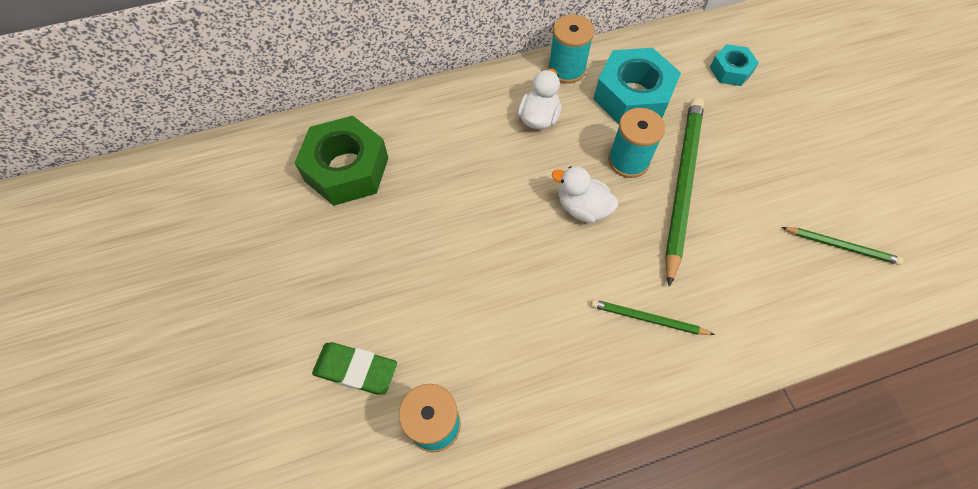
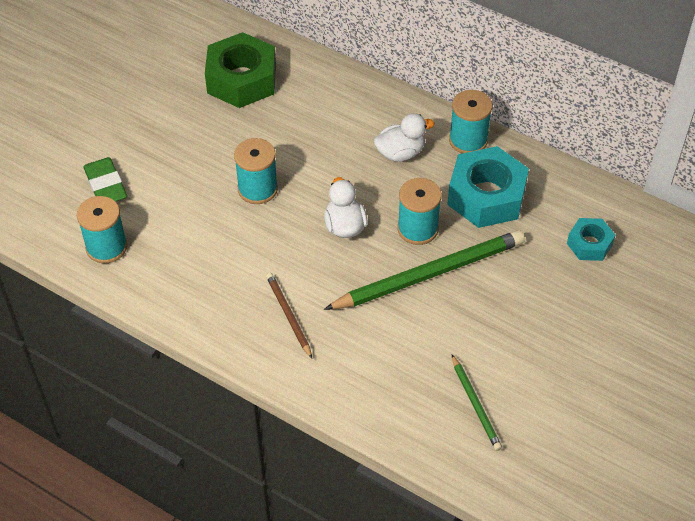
camera: 50 degrees right, 10 degrees down
green pencil [591,299,715,335] -> brown pencil [266,273,312,359]
none -> turquoise spool [234,138,278,204]

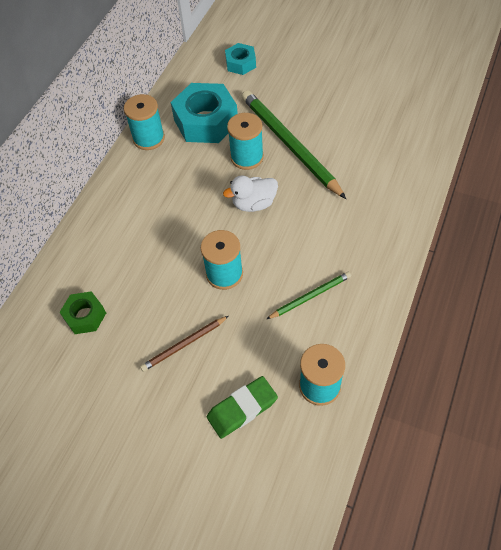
camera: 95 degrees left, 5 degrees up
green nut [205,32,276,108] -> green nut [59,291,106,334], size x0.54
brown pencil [266,273,312,359] -> brown pencil moved to [140,316,229,372]
white duck [374,113,435,162] -> none
green pencil [452,355,502,451] -> green pencil moved to [267,272,351,319]

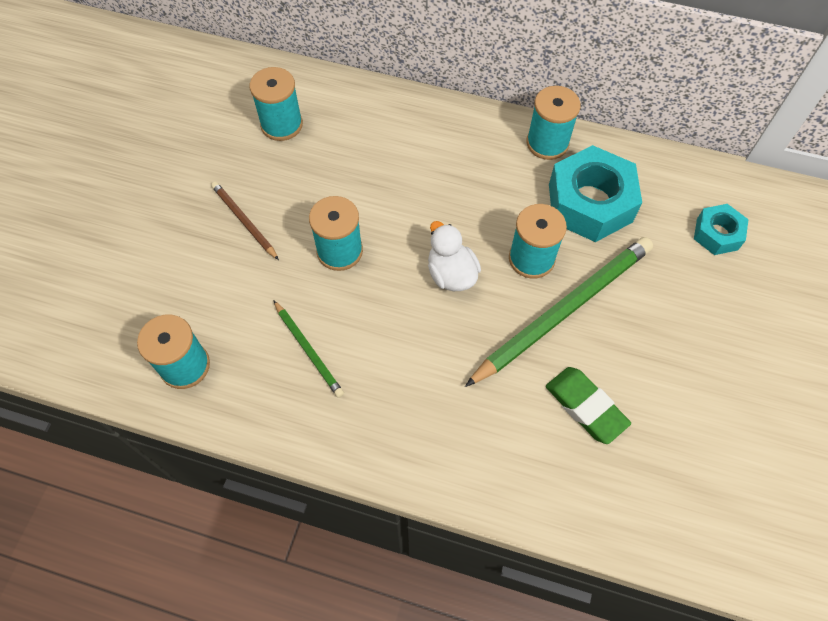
camera: 80 degrees right, 5 degrees up
green nut [59,291,106,334] -> turquoise spool [250,67,303,141]
green eraser [207,376,278,439] -> green eraser moved to [546,367,631,444]

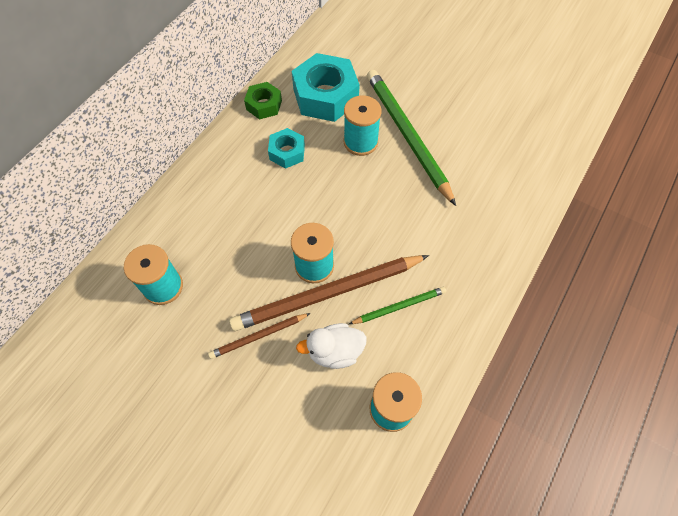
camera: 75 degrees left, 0 degrees up
white duck [428,221,481,291] -> white duck moved to [296,323,367,369]
turquoise spool [526,86,581,160] -> green nut [244,82,282,119]
green eraser [546,367,631,444] -> none
turquoise nut [694,204,749,255] -> turquoise nut moved to [268,128,305,169]
none -> brown pencil [229,255,429,331]

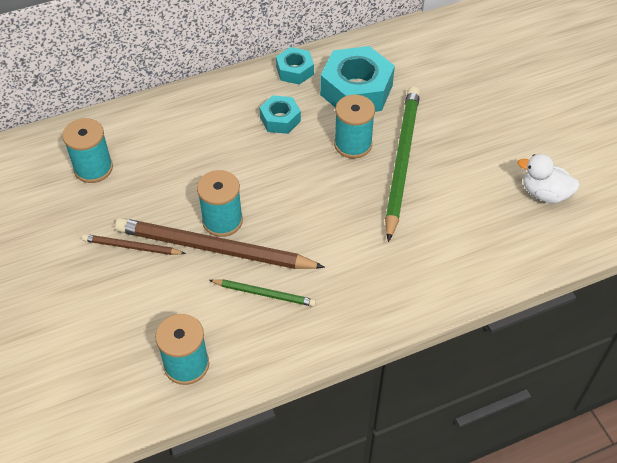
camera: 35 degrees right, 10 degrees down
green nut [244,82,282,119] -> turquoise nut [276,47,314,85]
white duck [296,323,367,369] -> white duck moved to [518,154,580,203]

